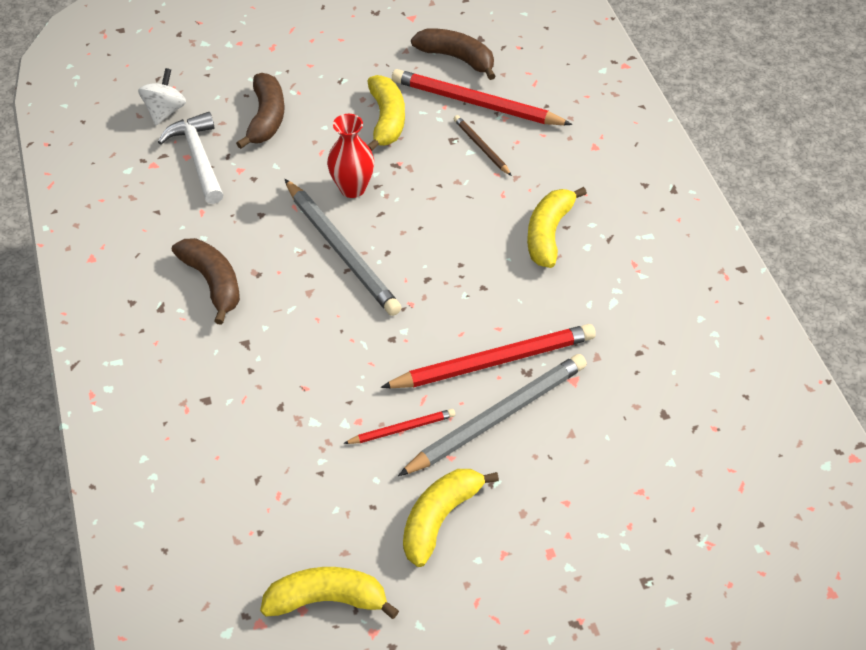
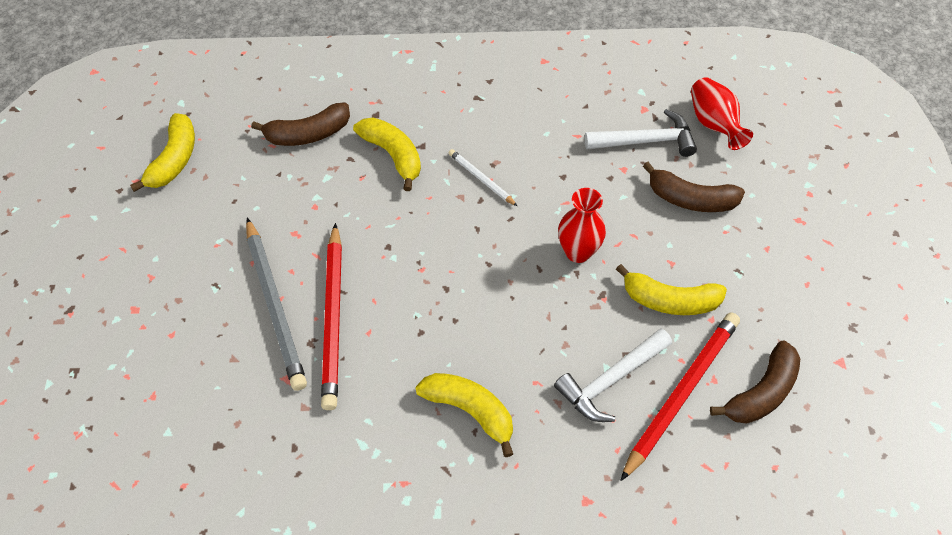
camera: 105 degrees right, 5 degrees up
white spinning top [138,68,186,125] -> red vase [691,77,753,150]
brown banana [172,238,240,325] -> brown banana moved to [251,103,350,146]
grey pencil [285,179,401,316] -> none
red pencil [343,409,455,444] -> none
yellow banana [403,469,499,567] -> yellow banana moved to [353,118,421,191]
brown pencil [454,115,512,176] -> white hammer [554,328,672,422]
none -> white pencil [449,149,517,206]

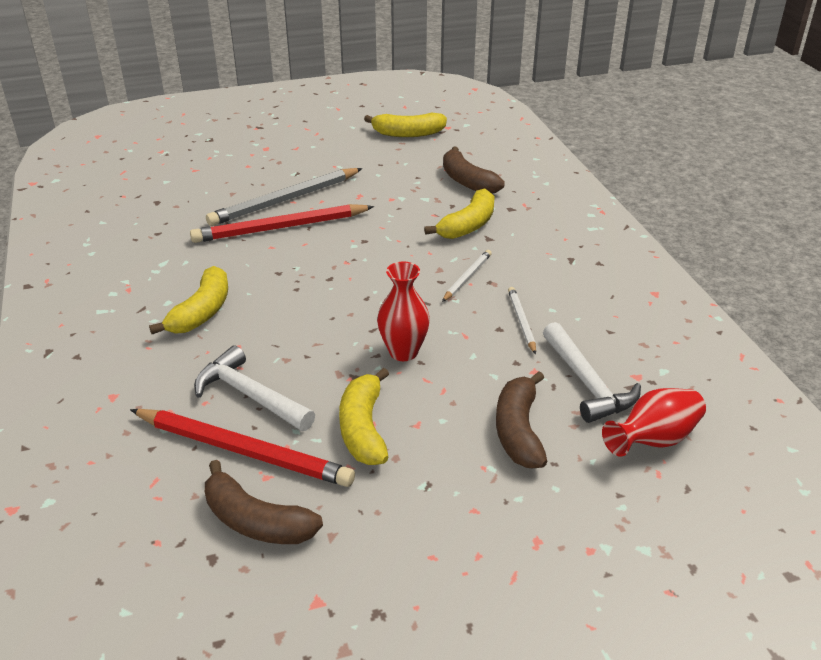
camera: 75 degrees right, 20 degrees down
none -> white pencil [508,287,536,354]

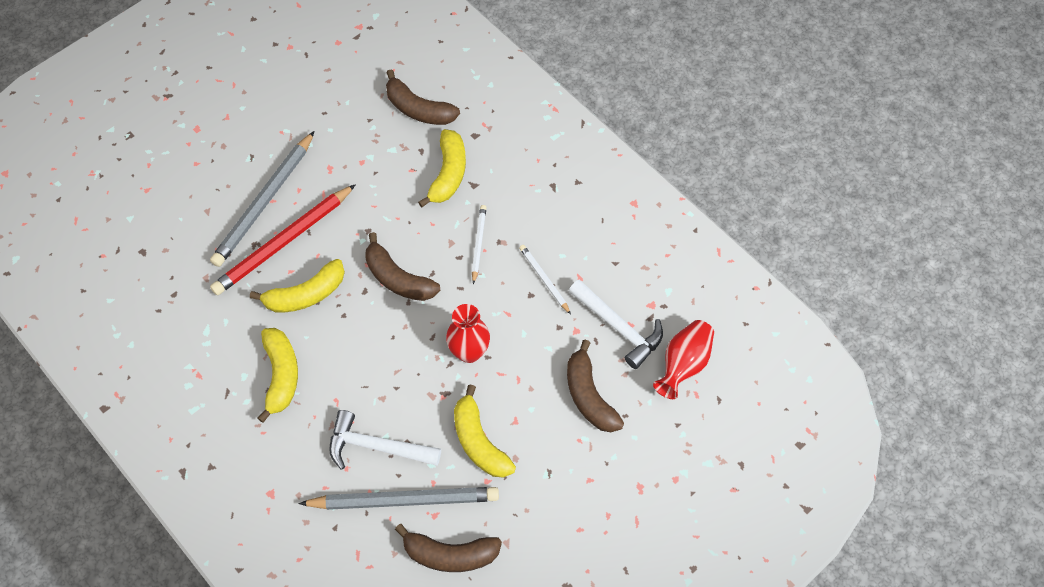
camera: 25 degrees left, 25 degrees up
red pencil [130,409,355,487] -> grey pencil [299,487,499,510]
yellow banana [364,112,447,137] -> yellow banana moved to [250,259,345,313]
none -> brown banana [365,232,440,301]

